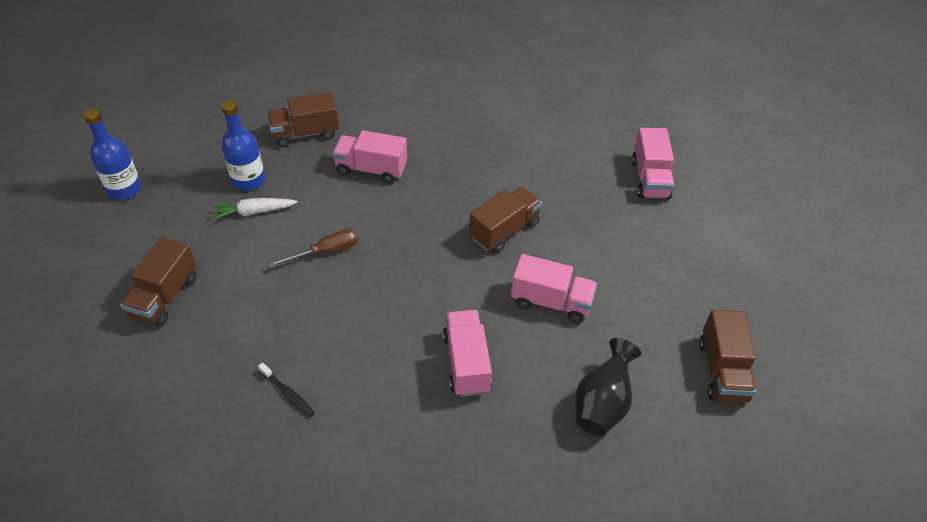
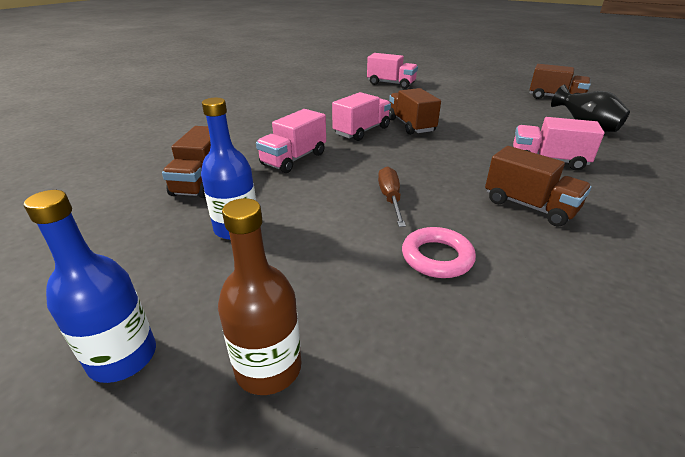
camera: 65 degrees left, 15 degrees down
brown truck [120,237,197,326] -> brown truck moved to [485,146,592,227]
white carrot [212,198,297,220] -> none
black toothbrush [258,363,315,417] -> none
pink truck [511,254,597,323] -> pink truck moved to [332,92,391,141]
none -> brown bottle [218,198,301,395]
none -> pink ring [402,227,476,278]

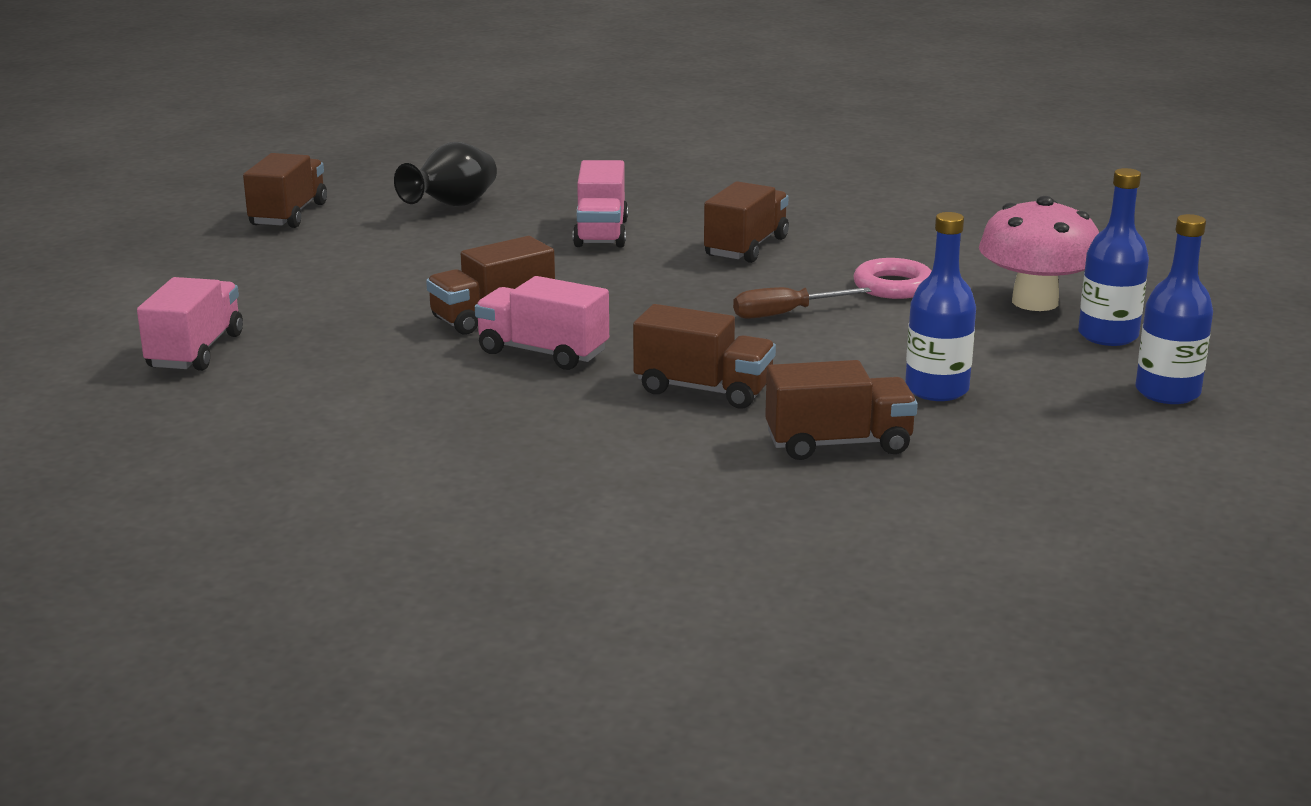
camera: 105 degrees left, 10 degrees down
brown bottle [218,198,301,395] -> blue bottle [1078,168,1149,346]
pink truck [256,109,326,173] -> brown truck [633,304,776,408]
none -> pink mushroom [979,196,1099,311]

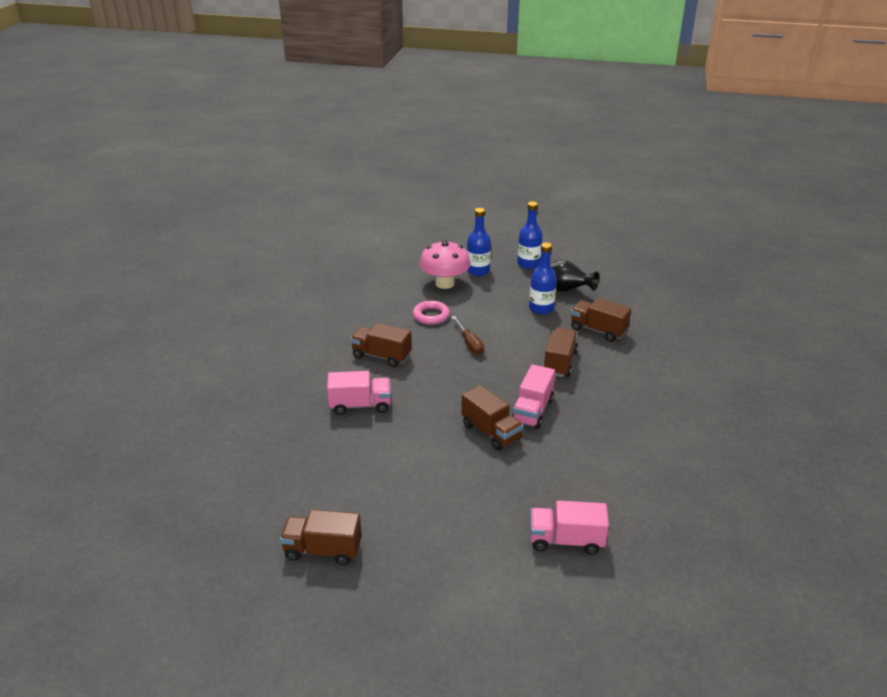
camera: 95 degrees left, 10 degrees up
black vase [394,142,497,207] -> black vase moved to [550,260,599,292]
brown truck [765,360,918,460] -> brown truck turned 45 degrees counterclockwise [571,298,631,342]

